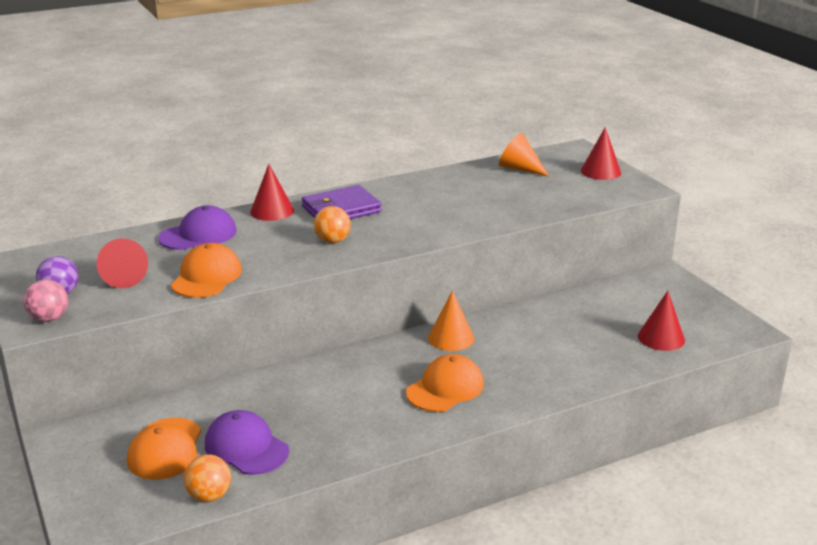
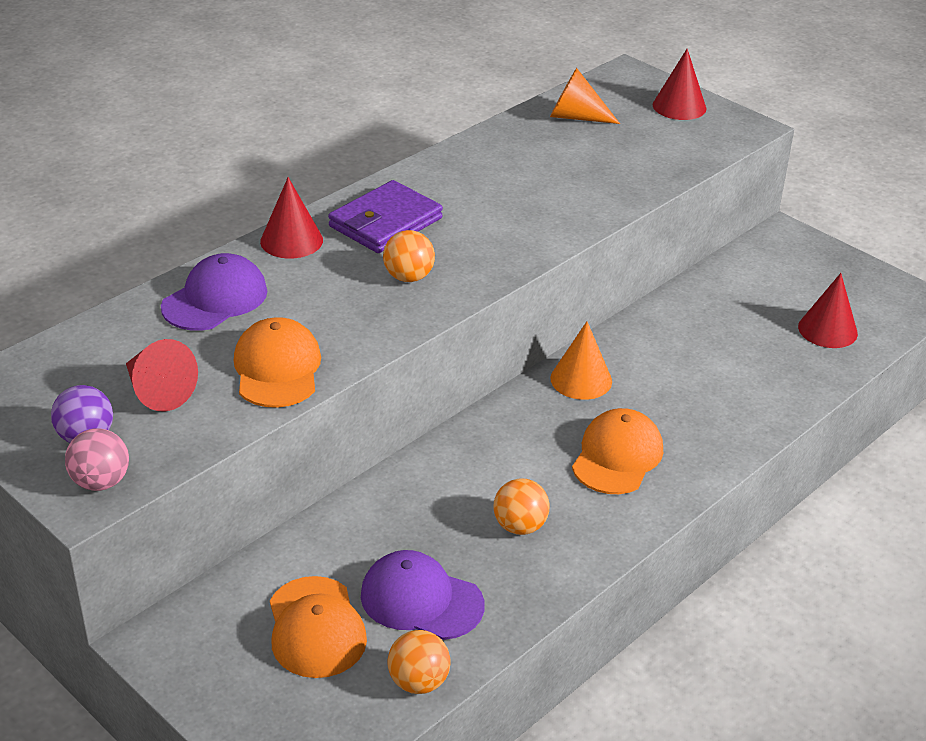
camera: 20 degrees left, 10 degrees up
none -> orange ball [493,478,550,535]

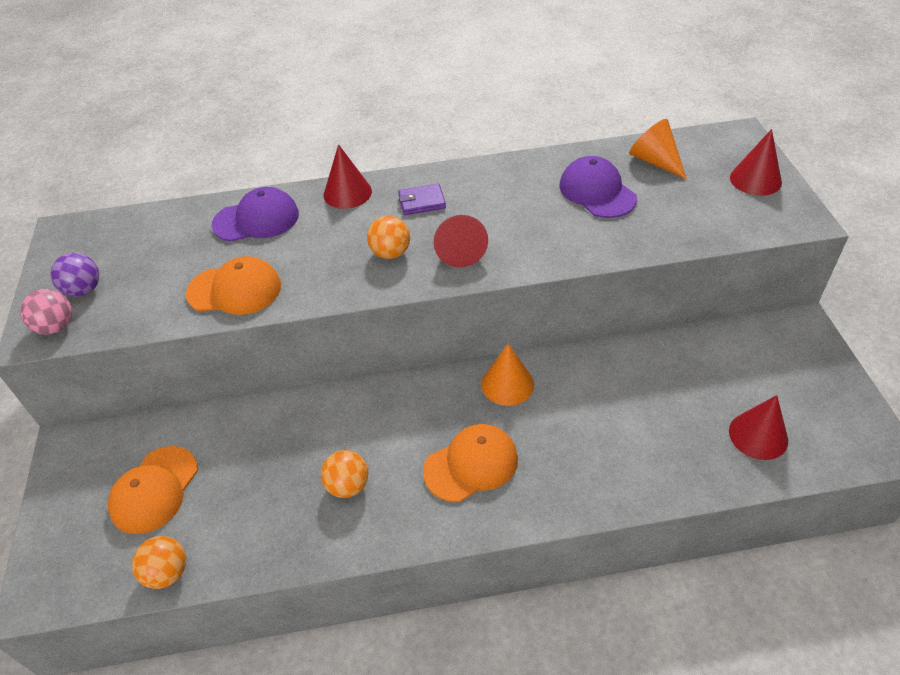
camera: 40 degrees right, 10 degrees up
red cone [126,339,198,411] -> red cone moved to [434,215,488,267]
orange cap [234,317,321,408] -> orange cap turned 60 degrees clockwise [186,256,281,315]
purple wallet [328,180,443,253] -> purple wallet [398,184,446,215], size x0.57
purple cap [361,550,484,640] -> purple cap moved to [559,156,637,218]

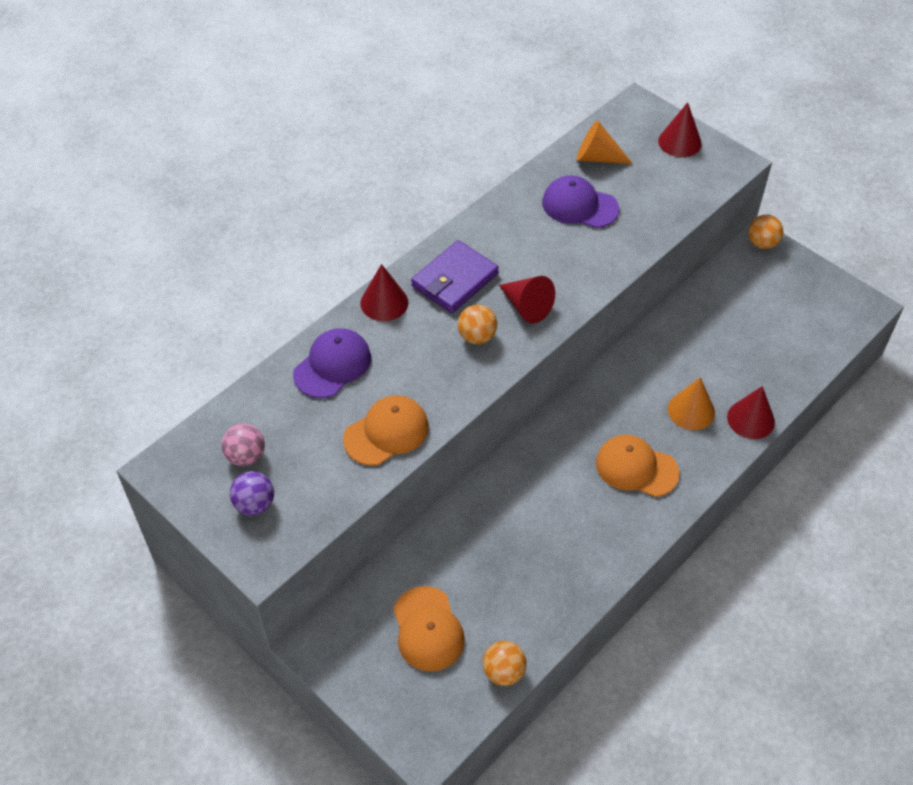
camera: 40 degrees left, 5 degrees up
pink ball [20,289,72,335] -> pink ball moved to [222,423,265,466]
orange ball [321,450,368,498] -> orange ball moved to [748,215,783,249]
purple wallet [398,184,446,215] -> purple wallet [411,240,499,313], size x1.76
orange cap [423,424,518,502] -> orange cap turned 90 degrees counterclockwise [596,435,680,497]
orange cone [481,344,534,406] -> orange cone moved to [668,377,715,430]
red cone [729,395,788,460] -> red cone moved to [727,386,775,439]

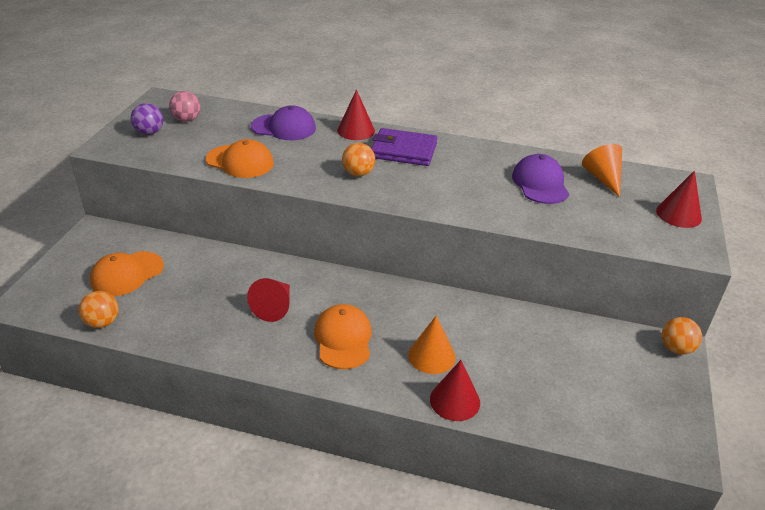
camera: 60 degrees right, 15 degrees down
red cone [499,276,555,323] -> red cone moved to [247,278,290,322]

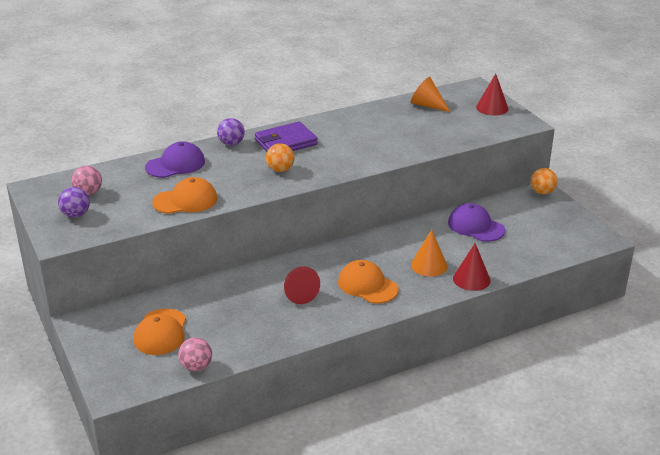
camera: 40 degrees left, 5 degrees down
orange ball [79,291,119,328] -> pink ball [178,337,212,371]
red cone [337,89,375,140] -> purple ball [217,118,245,146]
purple cap [512,154,569,204] -> purple cap moved to [448,203,505,242]

